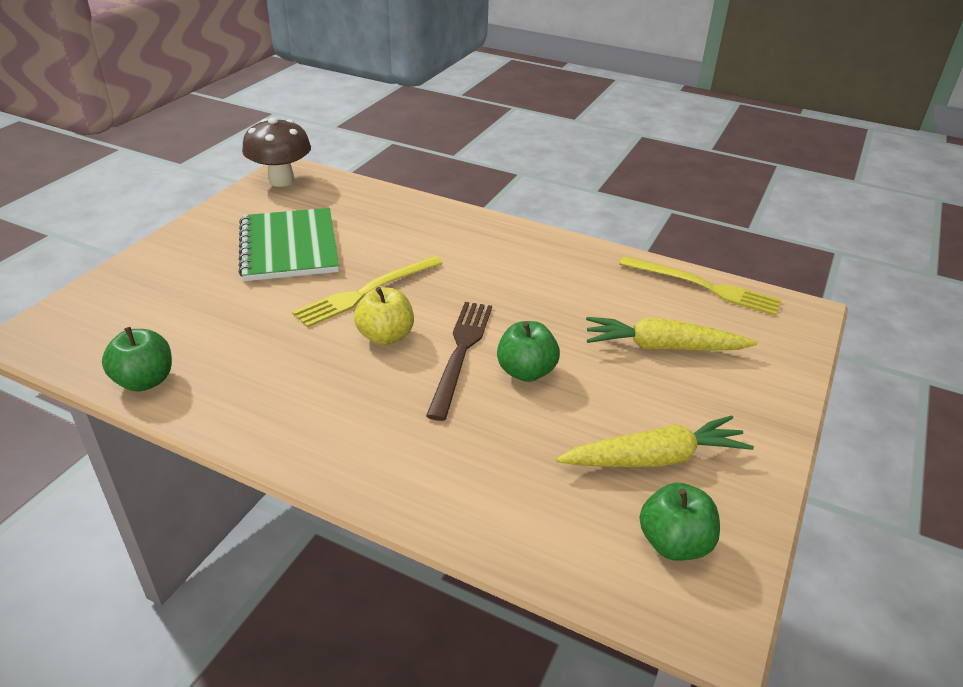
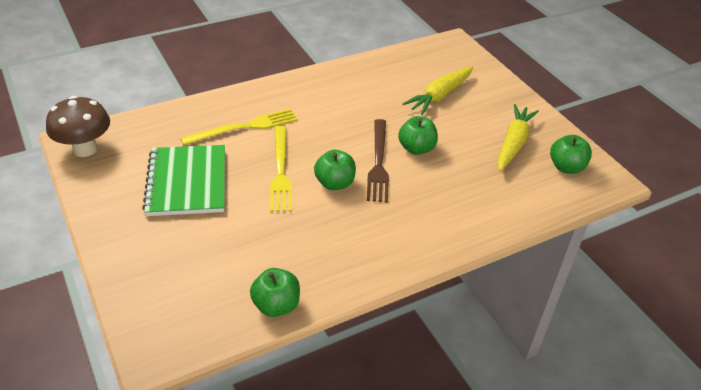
camera: 55 degrees left, 5 degrees up
green notebook [238,208,339,281] -> green notebook turned 60 degrees clockwise [142,145,225,216]
yellow apple [354,287,414,345] -> green apple [314,150,356,190]
brown fork [426,302,492,421] -> brown fork turned 135 degrees counterclockwise [367,119,389,202]
yellow fork [619,256,782,316] -> yellow fork moved to [181,109,298,145]

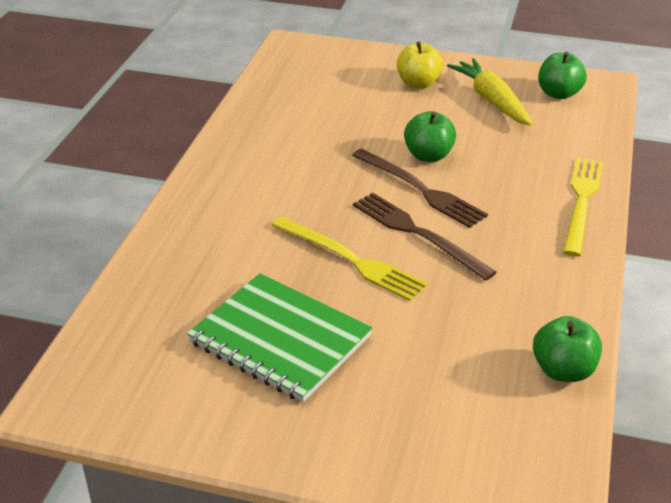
camera: 45 degrees left, 5 degrees down
brown mushroom [46,96,110,157] -> none
yellow fork [181,109,298,145] -> yellow fork moved to [563,157,603,256]
green apple [314,150,356,190] -> brown fork [353,193,497,281]
yellow carrot [402,67,473,115] -> none
none -> yellow apple [397,41,443,89]

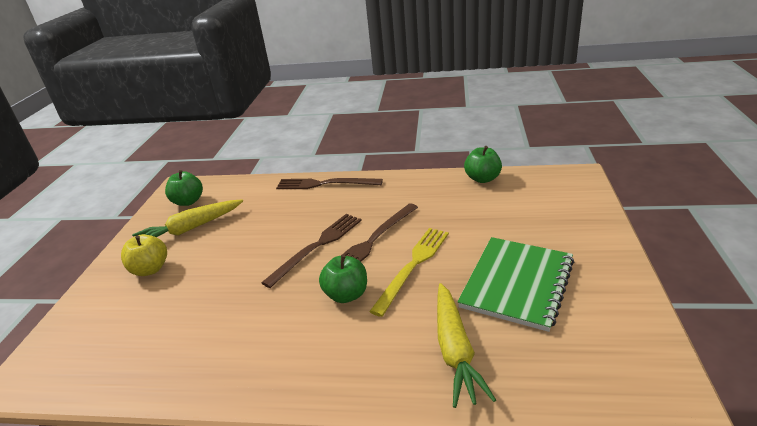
camera: 95 degrees left, 5 degrees down
green apple [404,111,456,162] -> green apple moved to [319,255,367,303]
yellow fork [563,157,603,256] -> brown fork [276,178,383,189]
none -> yellow carrot [437,283,496,408]

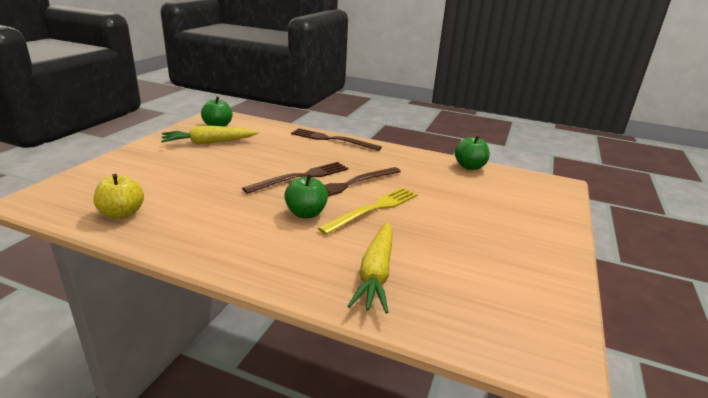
camera: 10 degrees right, 5 degrees down
yellow apple [121,234,167,276] -> yellow apple moved to [94,174,144,219]
green notebook [457,237,574,332] -> none

